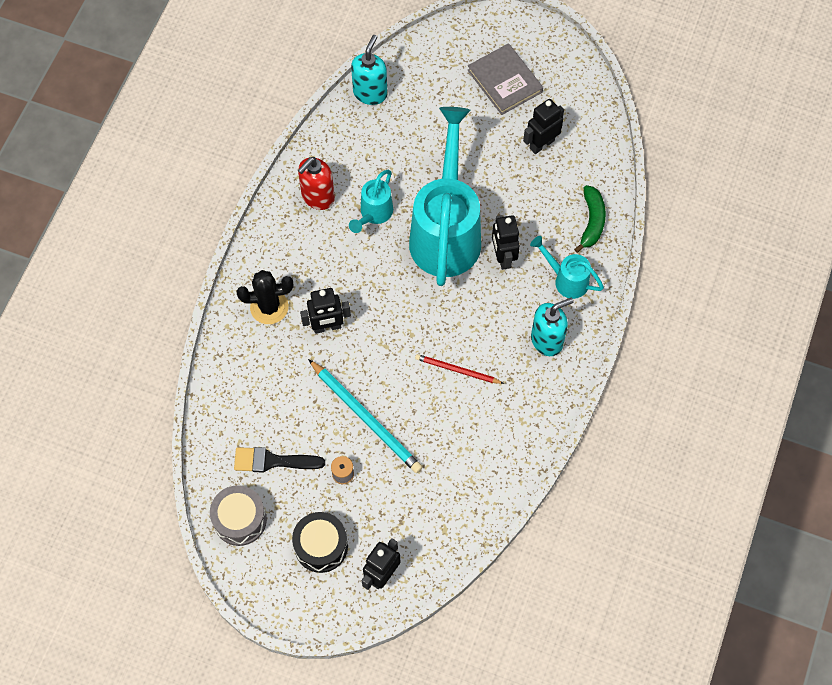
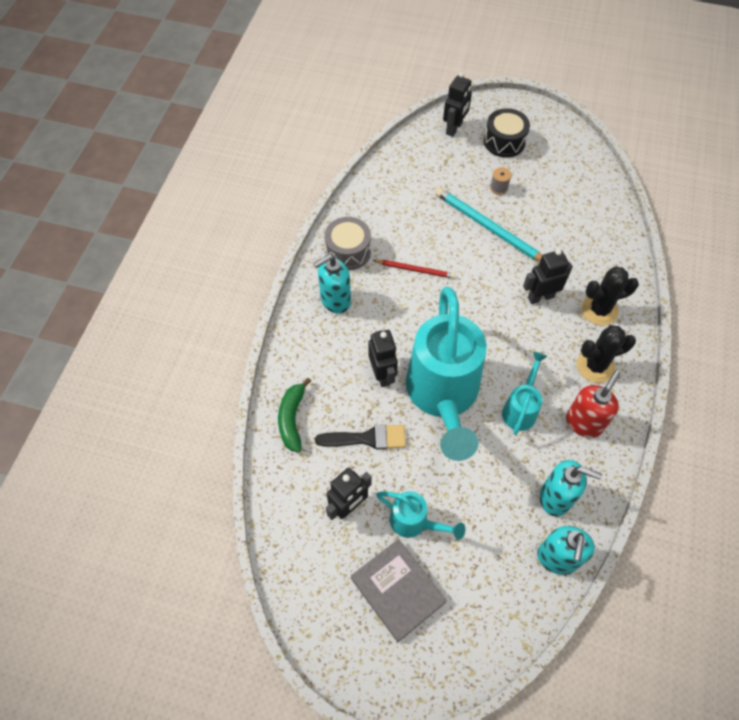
camera: 175 degrees right, 5 degrees down
grey drum [210,485,267,546] -> grey drum moved to [324,217,371,270]
black brush [234,447,325,473] -> black brush moved to [315,424,406,450]
turquoise watering can [530,236,604,299] -> turquoise watering can moved to [376,491,465,540]
none -> turquoise soap dispenser [540,460,602,517]
none -> black cactus [577,325,636,383]

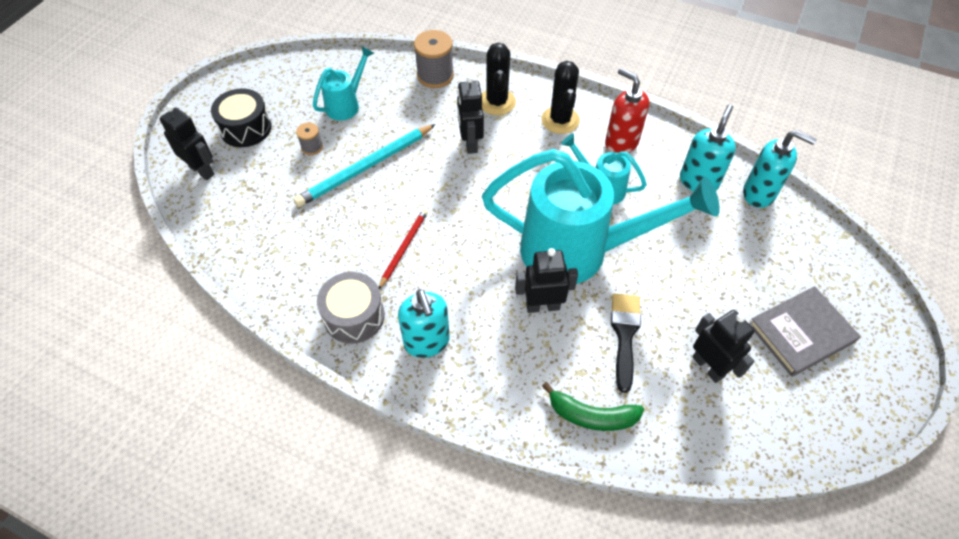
camera: 80 degrees left, 5 degrees down
turquoise watering can [376,491,465,540] -> turquoise watering can moved to [313,46,374,121]
none -> grey spool [414,30,454,88]

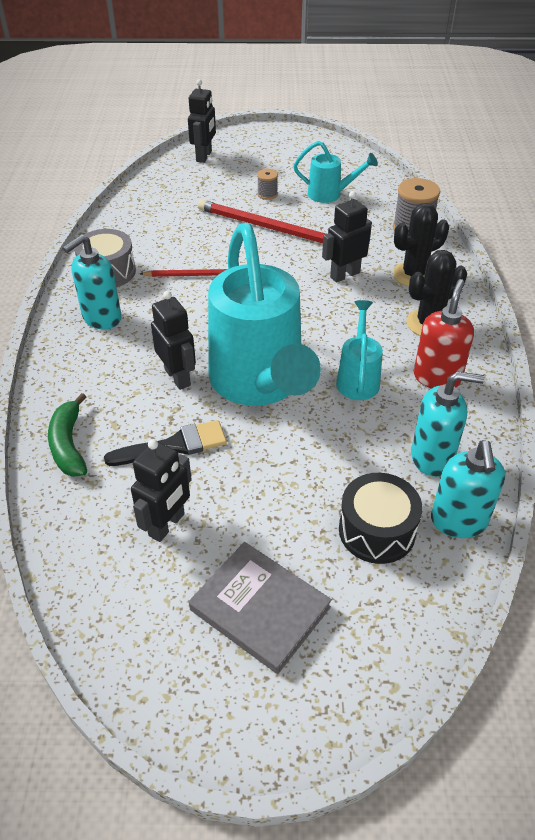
camera: 65 degrees right, 10 degrees down
black drum [211,89,272,147] -> black drum moved to [339,473,422,564]
turquoise pencil [294,124,436,207] -> red pencil [198,200,326,243]

